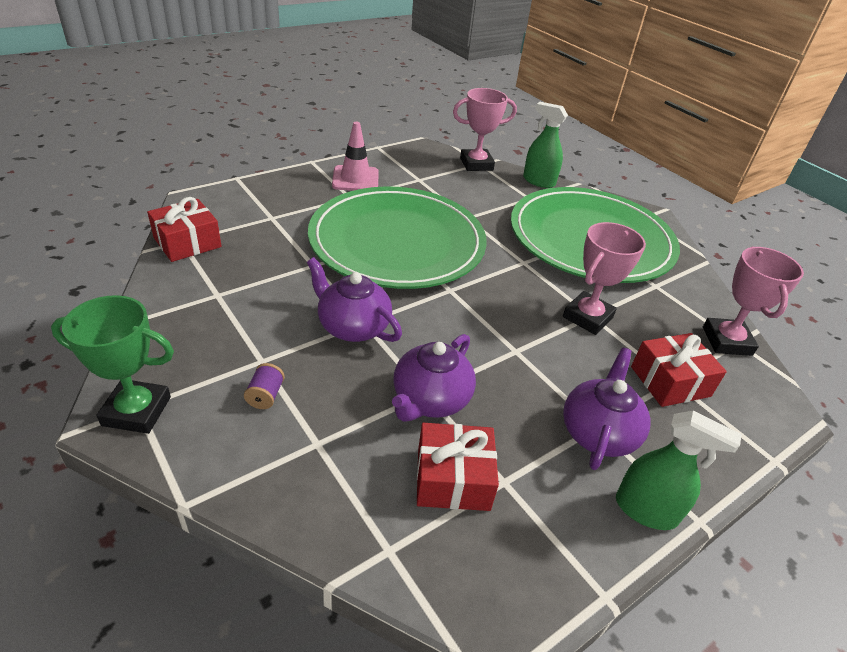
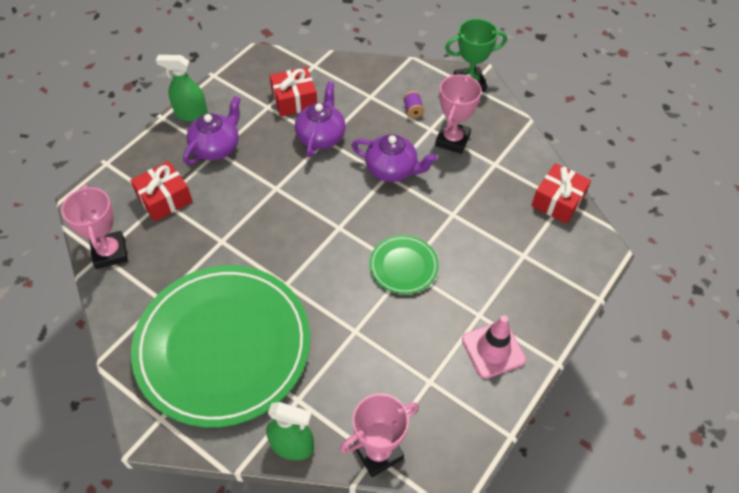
camera: 165 degrees right, 15 degrees up
green plate [308,186,487,289] -> green plate [369,235,439,294], size x0.42
pink trophy [563,222,646,335] -> pink trophy moved to [435,74,482,154]
purple teapot [563,348,650,470] -> purple teapot turned 150 degrees counterclockwise [183,96,241,165]

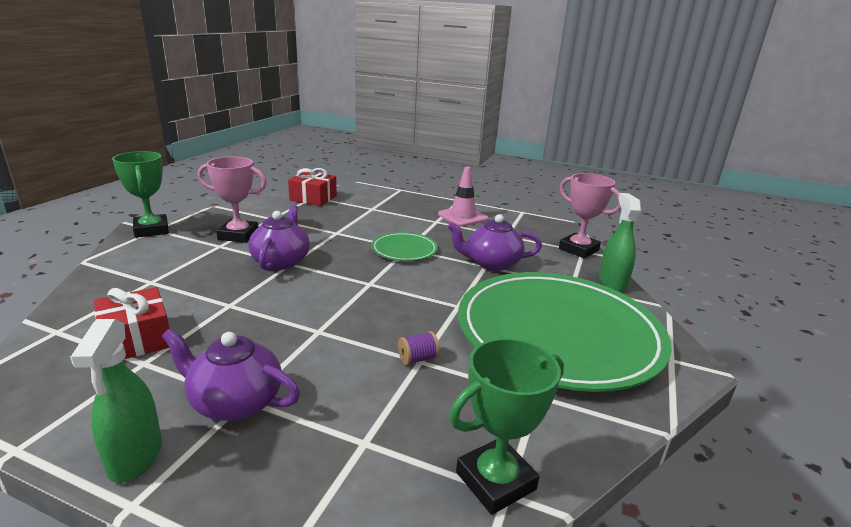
camera: 105 degrees left, 30 degrees down
pink trophy [61,185,128,269] -> green trophy [449,338,564,515]
red gift [130,161,193,221] -> none
purple teapot [295,82,346,158] -> purple teapot moved to [447,214,542,271]
purple spool [403,91,424,118] -> purple spool moved to [398,331,440,365]

